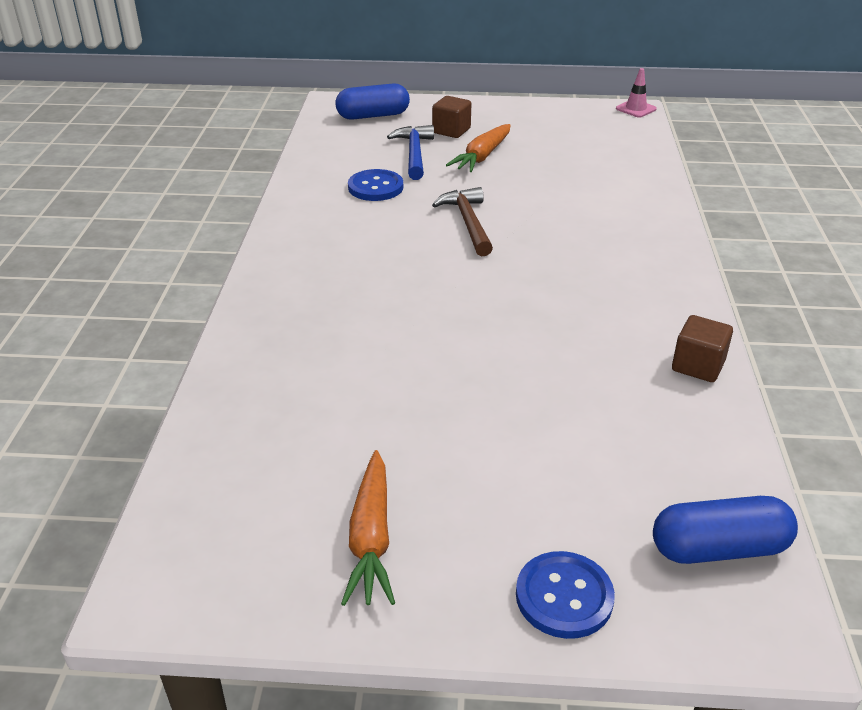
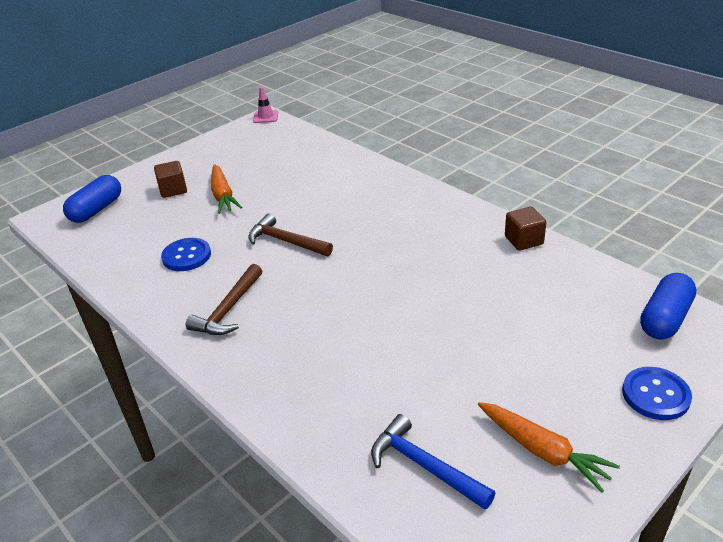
camera: 45 degrees left, 0 degrees up
blue hammer [387,125,434,180] -> blue hammer moved to [371,414,495,510]
none -> brown hammer [186,264,262,335]

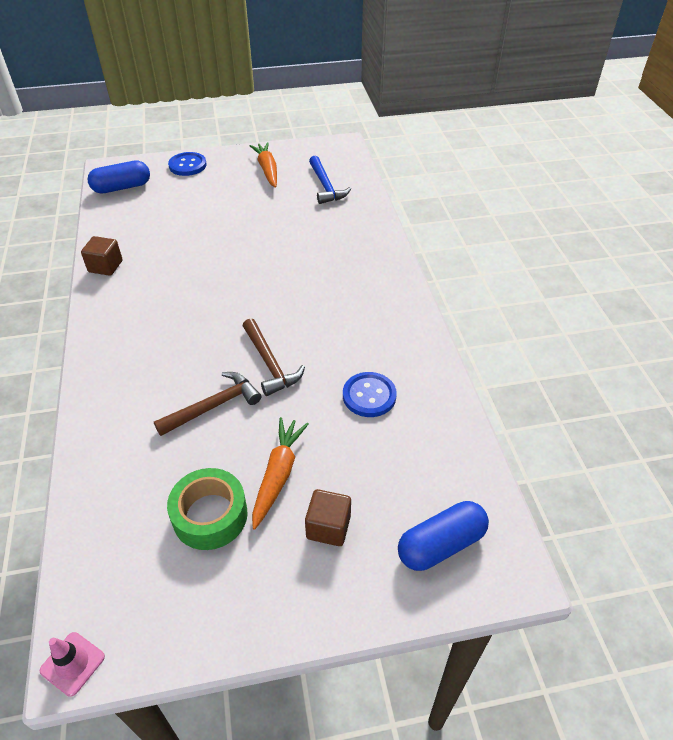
camera: 150 degrees left, 10 degrees up
brown hammer [186,264,262,335] -> brown hammer moved to [154,372,261,436]
none -> green tape [167,468,248,550]

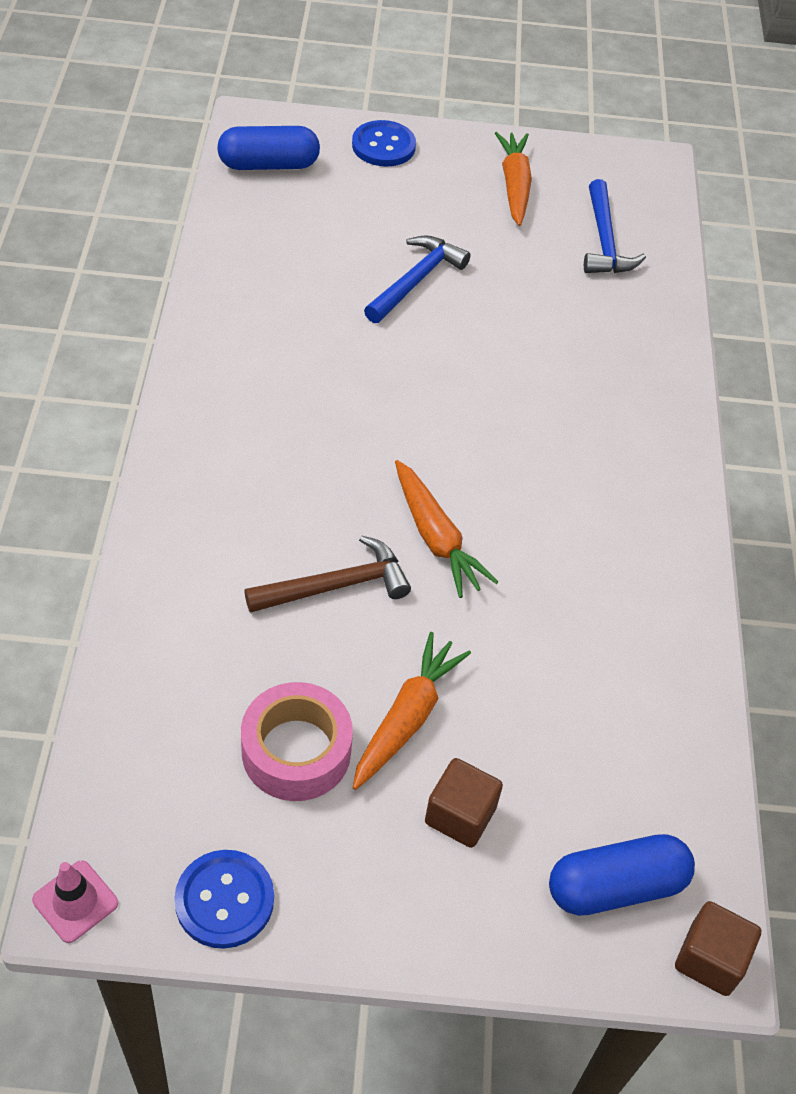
camera: 10 degrees right, 5 degrees up
brown cube [81,236,123,276] -> brown cube moved to [675,901,761,996]
green tape [167,468,248,550] -> pink tape [241,682,353,801]
brown hammer [243,318,305,396] -> orange carrot [395,460,498,598]
blue button [343,372,397,417] -> blue button moved to [174,850,274,949]
none -> blue hammer [364,235,471,323]

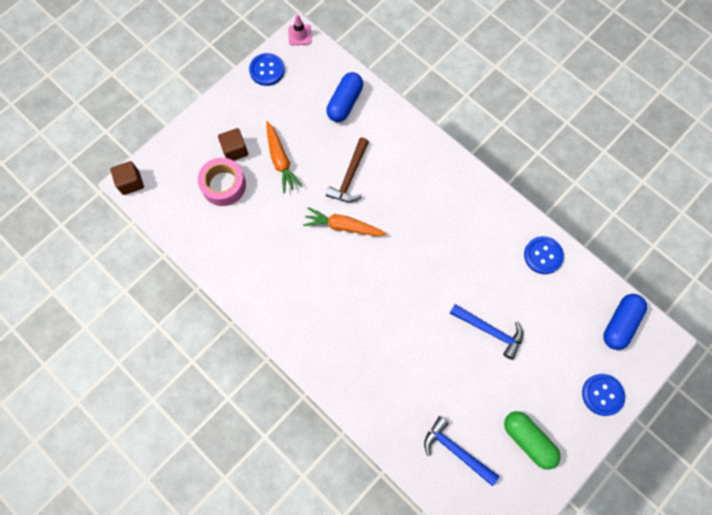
camera: 135 degrees right, 20 degrees up
pink tape [241,682,353,801] -> pink tape moved to [198,158,246,206]
blue hammer [364,235,471,323] -> blue hammer turned 45 degrees counterclockwise [450,304,523,360]
orange carrot [495,132,532,226] -> green capsule [504,411,560,470]
blue capsule [549,834,695,916] -> blue capsule moved to [326,72,363,122]
none -> blue button [524,236,564,274]

